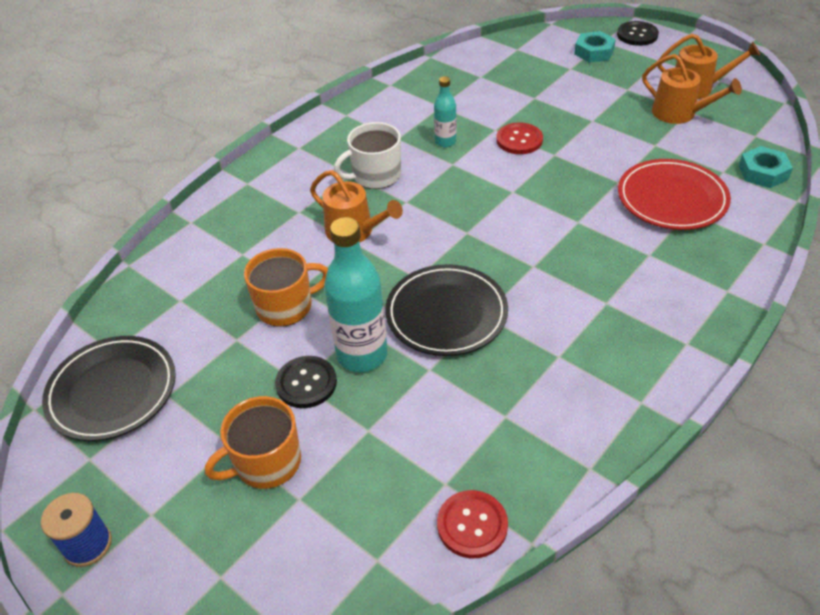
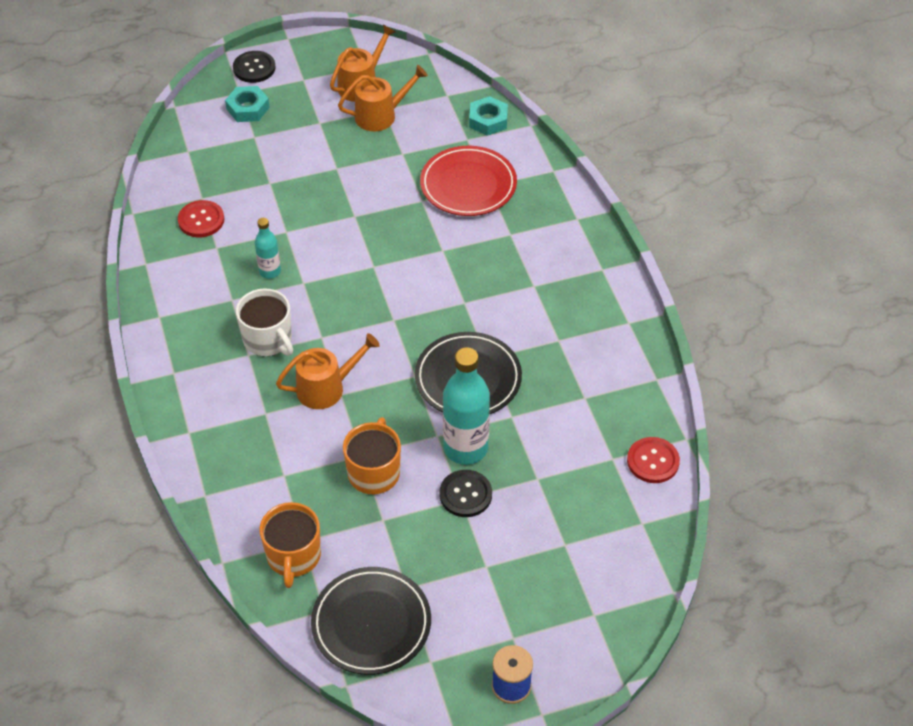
camera: 60 degrees left, 5 degrees up
orange mug [205,396,301,489] -> orange mug moved to [260,502,321,588]
white mug [334,122,401,189] -> white mug turned 45 degrees counterclockwise [236,288,293,356]
red button [496,123,543,154] -> red button moved to [178,200,224,237]

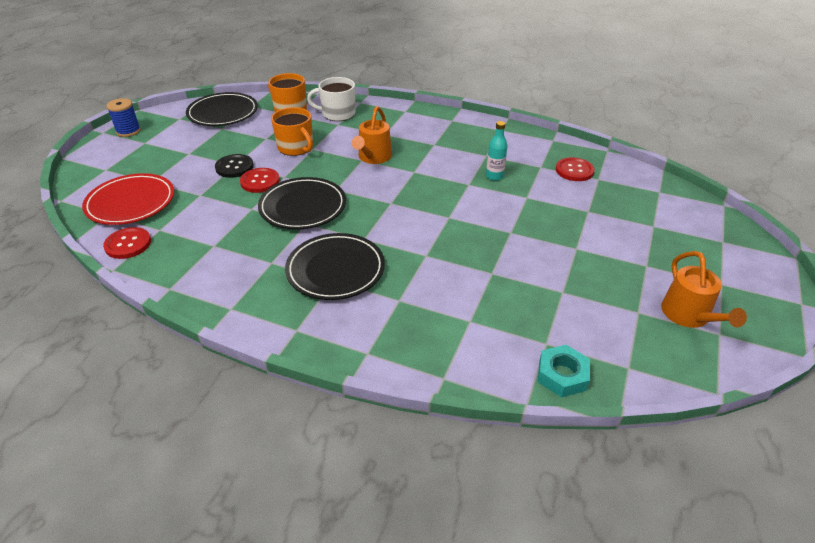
camera: 130 degrees right, 10 degrees down
turquoise nut [225,86,270,122] -> none
black button [233,51,276,83] -> none
white mug [236,288,293,356] -> white mug moved to [307,77,355,121]
orange watering can [338,65,428,131] -> none
red plate [420,146,517,216] -> red plate moved to [82,173,174,225]
turquoise bottle [443,347,490,465] -> red button [240,168,280,193]
none -> black plate [285,233,385,300]

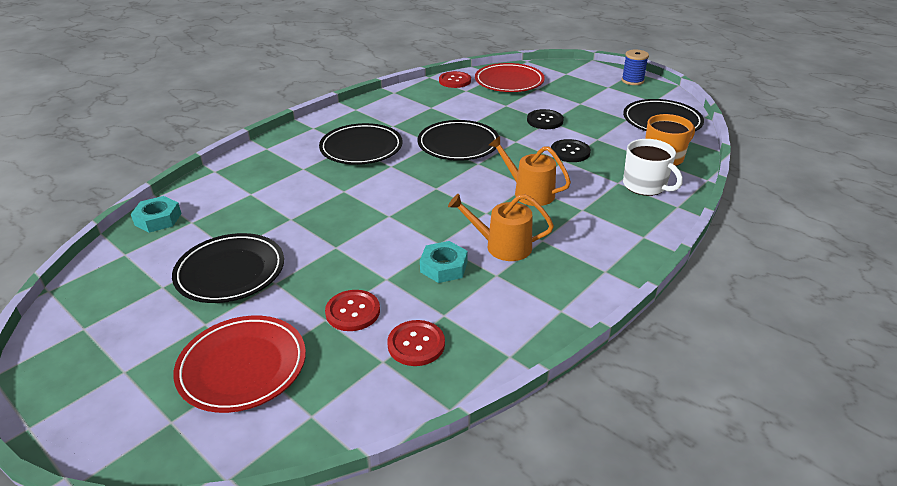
camera: 110 degrees right, 5 degrees down
red button [240,168,280,193] -> red button moved to [325,290,380,331]
orange mug [271,107,313,156] -> black button [551,139,591,162]
white mug [307,77,355,121] -> white mug turned 120 degrees clockwise [623,139,683,196]
turquoise bottle [486,121,507,181] -> turquoise nut [420,241,468,283]
orange watering can [661,251,747,328] -> orange watering can moved to [448,194,554,261]
none -> black plate [172,233,284,303]
none -> red plate [173,316,306,413]

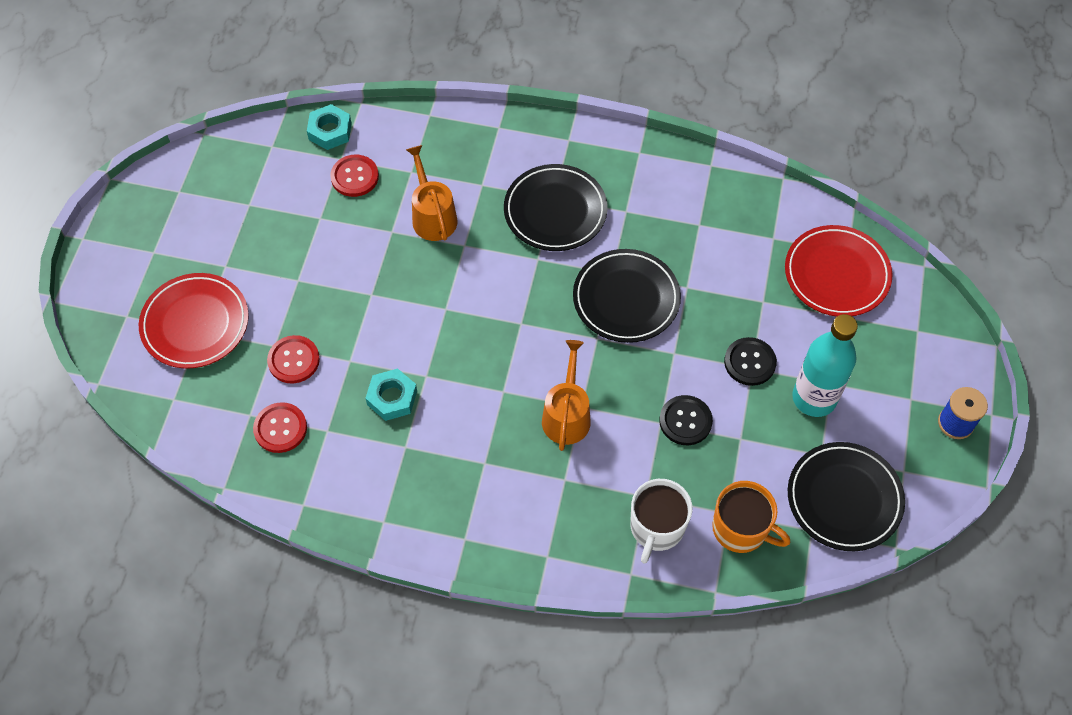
camera: 60 degrees right, 25 degrees up
black plate [172,233,284,303] -> none
red button [439,71,471,88] -> red button moved to [330,155,379,197]
orange watering can [448,194,554,261] -> orange watering can moved to [406,145,457,241]
none -> turquoise bottle [792,314,858,417]

